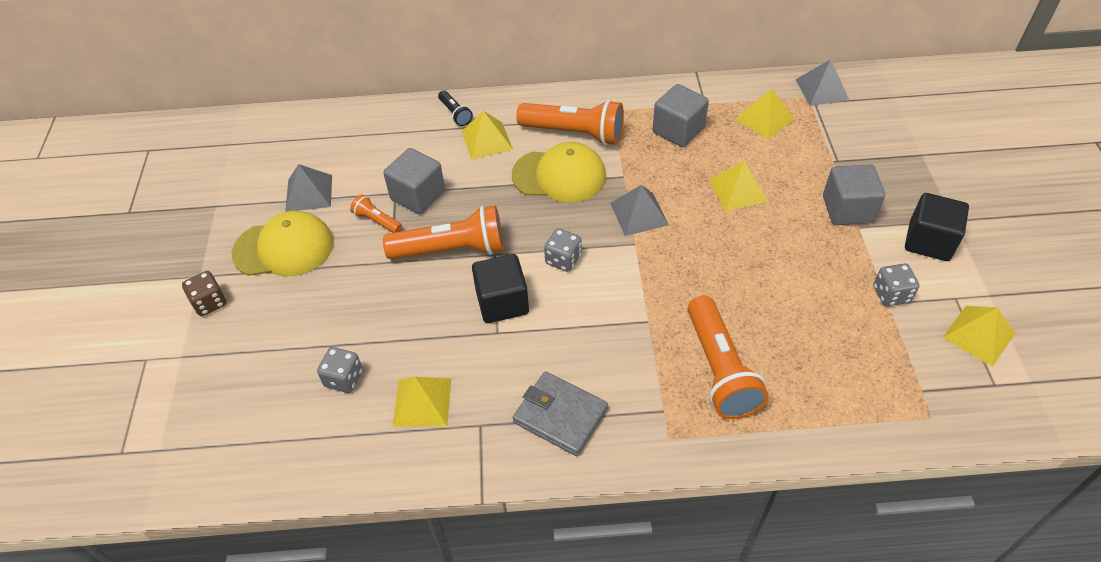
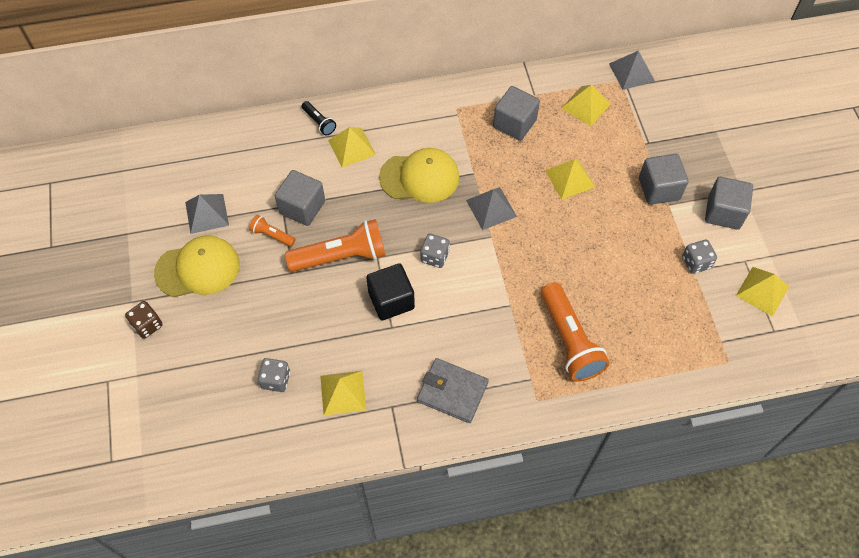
camera: 10 degrees left, 10 degrees up
orange flashlight [516,100,624,145] -> none
black cube [905,193,969,261] -> grey cube [705,177,753,229]

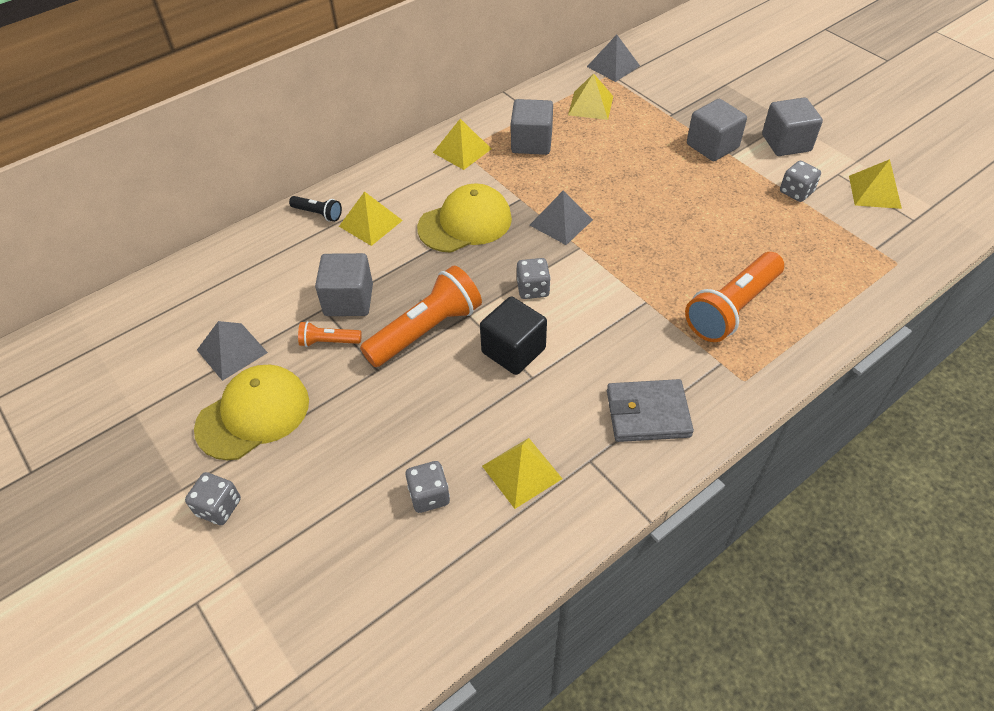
camera: 25 degrees left, 10 degrees down
brown dice [125,301,163,339] -> grey dice [185,472,241,525]
orange flashlight [541,282,610,381] -> orange flashlight turned 90 degrees clockwise [685,252,784,342]
yellow pyramid [545,159,595,200] -> yellow pyramid moved to [433,119,491,170]

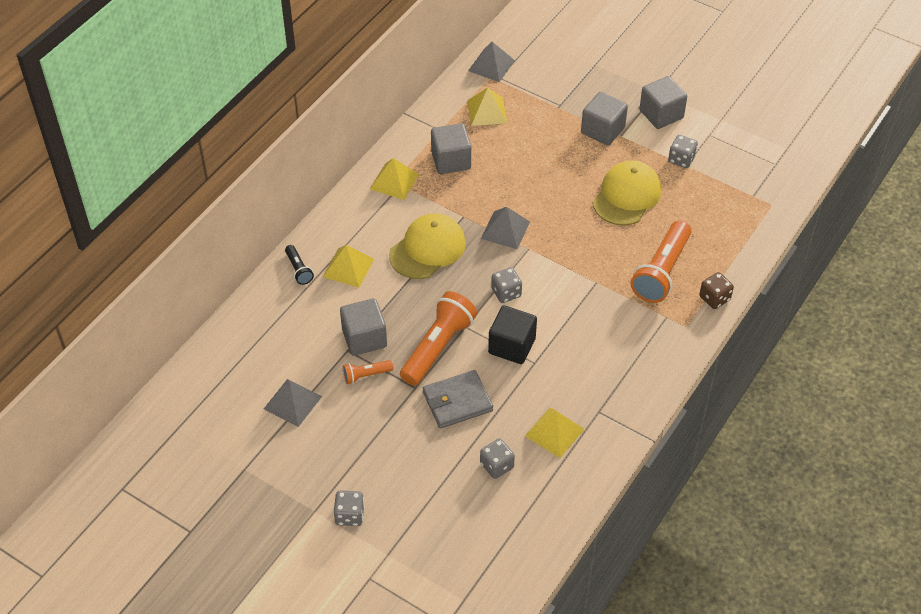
camera: 20 degrees left, 0 degrees up
yellow cap [194,364,309,460] -> yellow cap moved to [593,160,662,226]
black flashlight [289,196,342,222] -> black flashlight turned 60 degrees clockwise [285,245,314,285]
grey wallet [607,379,694,442] -> grey wallet moved to [423,370,493,428]
yellow pyramid [849,159,902,209] -> none
none -> brown dice [699,272,734,309]

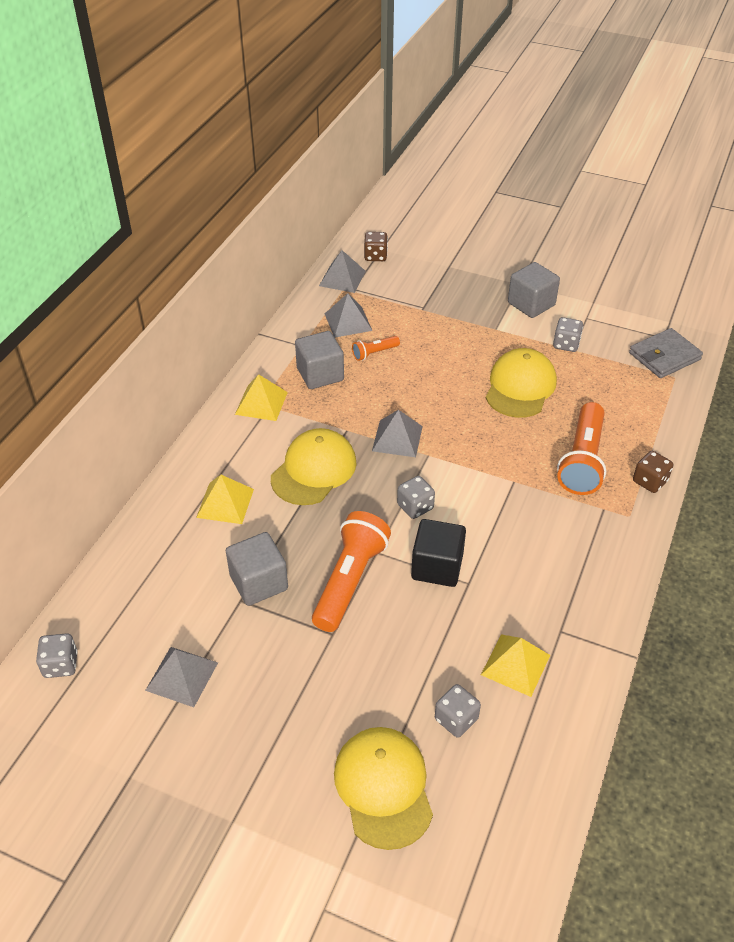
camera: 10 degrees left, 5 degrees down
black flashlight [285,245,314,285] -> none
grey dice [334,490,365,526] -> grey dice moved to [36,633,78,678]
orange flashlight [343,360,393,384] -> orange flashlight moved to [352,336,400,361]
grey wallet [423,370,493,428] -> grey wallet moved to [629,328,703,378]
yellow pyramid [467,88,507,126] -> grey pyramid [325,293,373,338]
grey cube [581,92,628,145] -> none
none -> yellow cap [334,727,433,850]
none -> brown dice [364,232,388,261]

